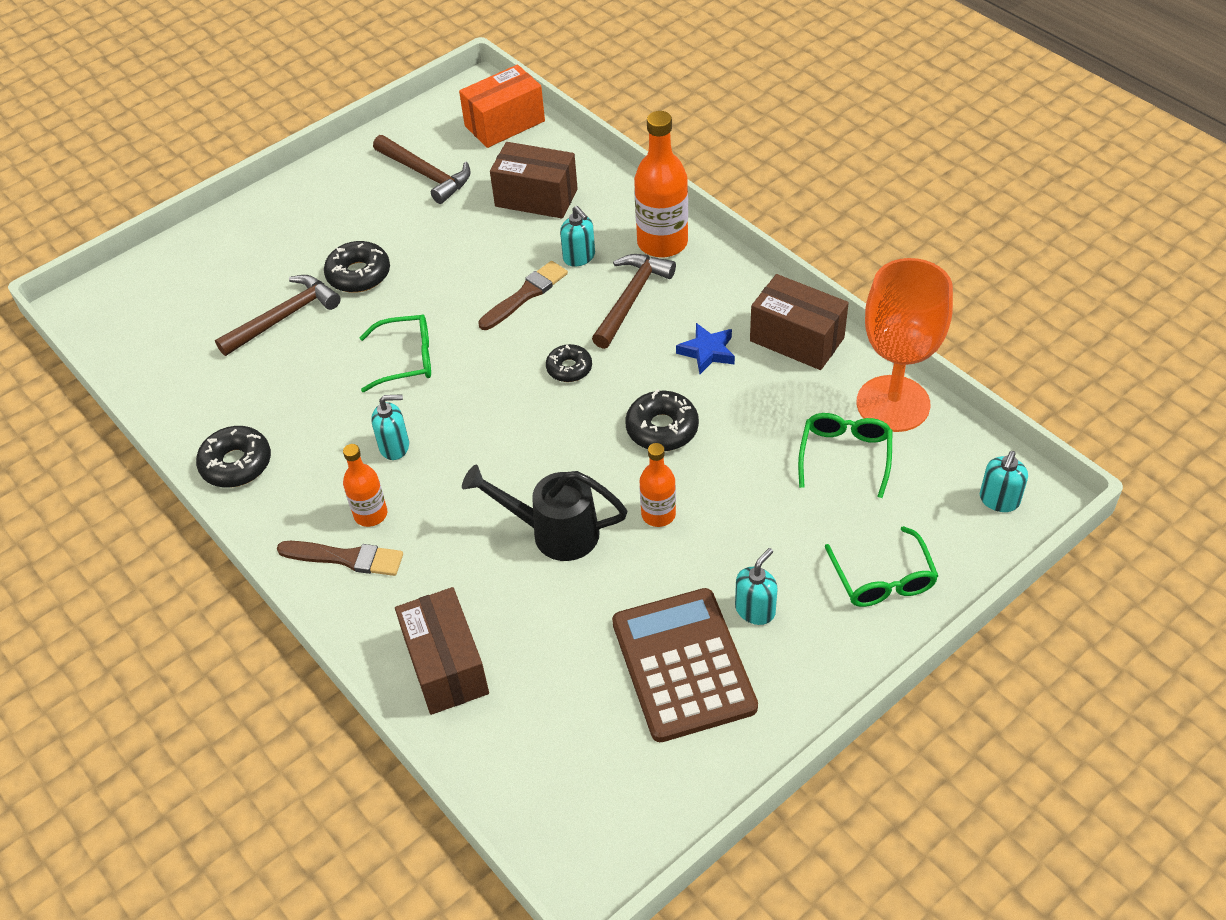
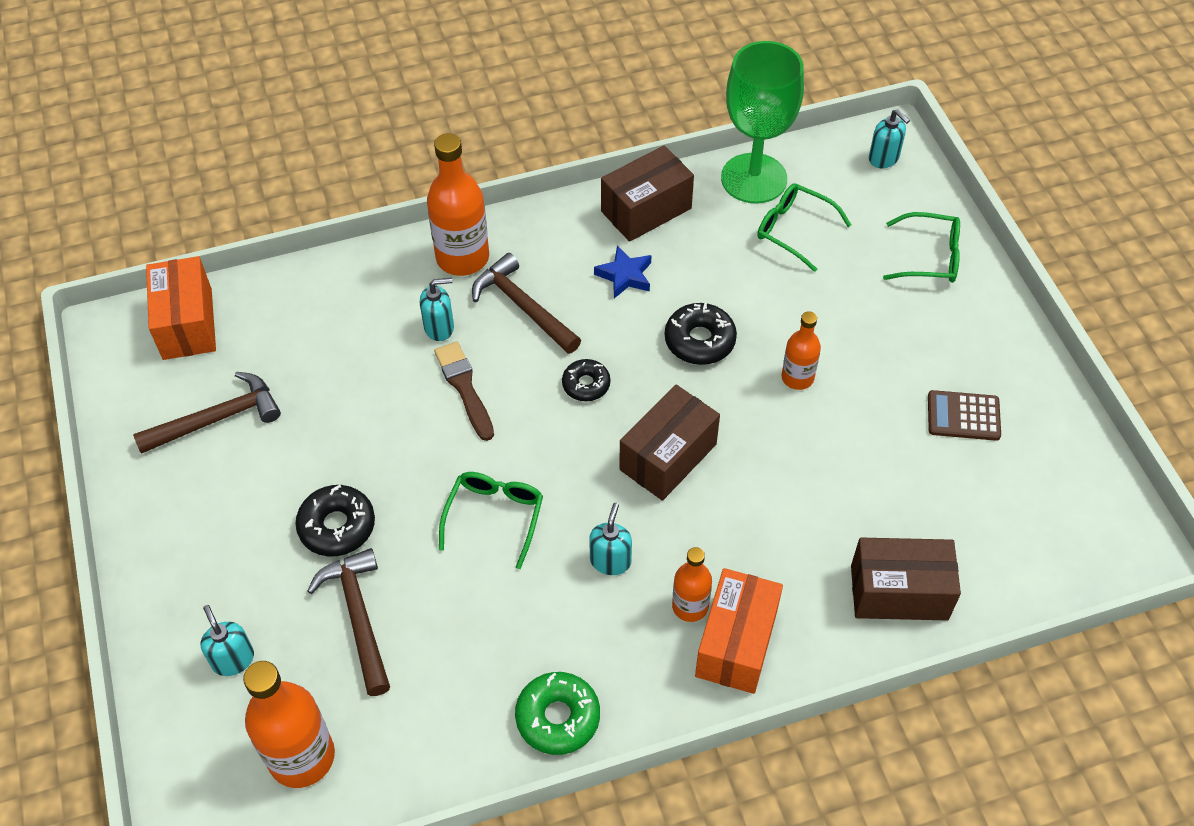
camera: 70 degrees left, 5 degrees up
black donut [196,426,271,488] -> green donut [515,672,600,755]
brown brush [277,541,403,576] -> orange box [695,568,783,694]
black watering can [462,464,627,561] -> none
brown box [490,142,578,219] -> brown box moved to [619,384,720,501]
brown calculator [612,588,758,742] -> brown calculator [928,390,1001,441], size x0.53
turquoise soap dispenser [735,548,778,625] -> turquoise soap dispenser moved to [201,605,254,676]
orange goblet [857,258,953,432] -> green goblet [721,41,804,204]
none -> orange bottle [243,661,335,788]

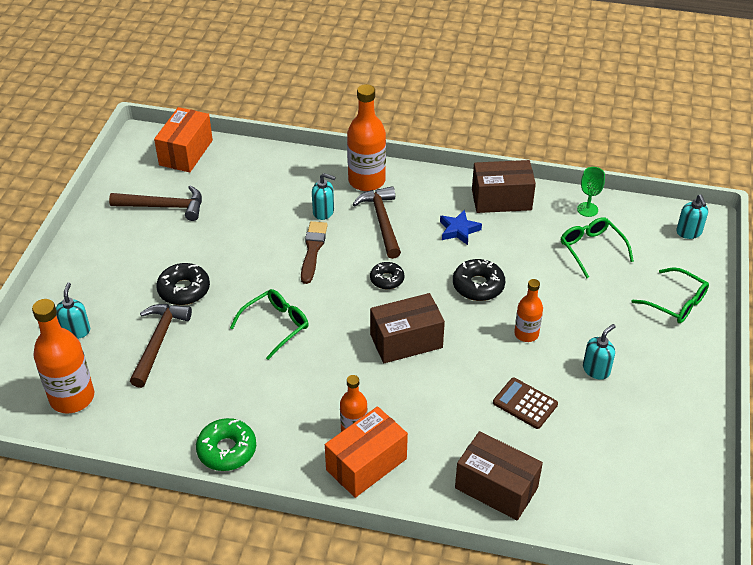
camera: 30 degrees right, 10 degrees down
turquoise soap dispenser [589,503,632,575] -> turquoise soap dispenser moved to [583,324,616,380]
green goblet [721,41,804,204] -> green goblet [577,167,605,217], size x0.43
brown calculator [928,390,1001,441] -> brown calculator moved to [493,378,558,429]

